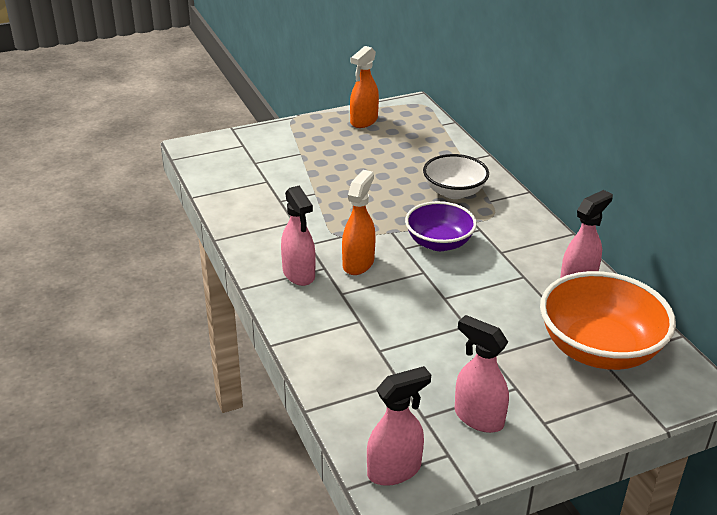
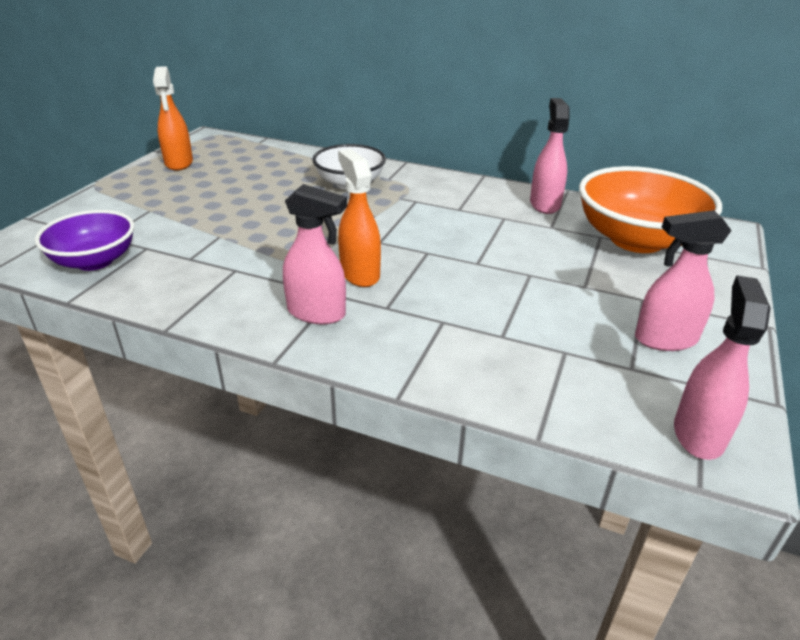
camera: 45 degrees left, 0 degrees up
purple bowl [405,201,477,251] -> purple bowl moved to [35,210,134,271]

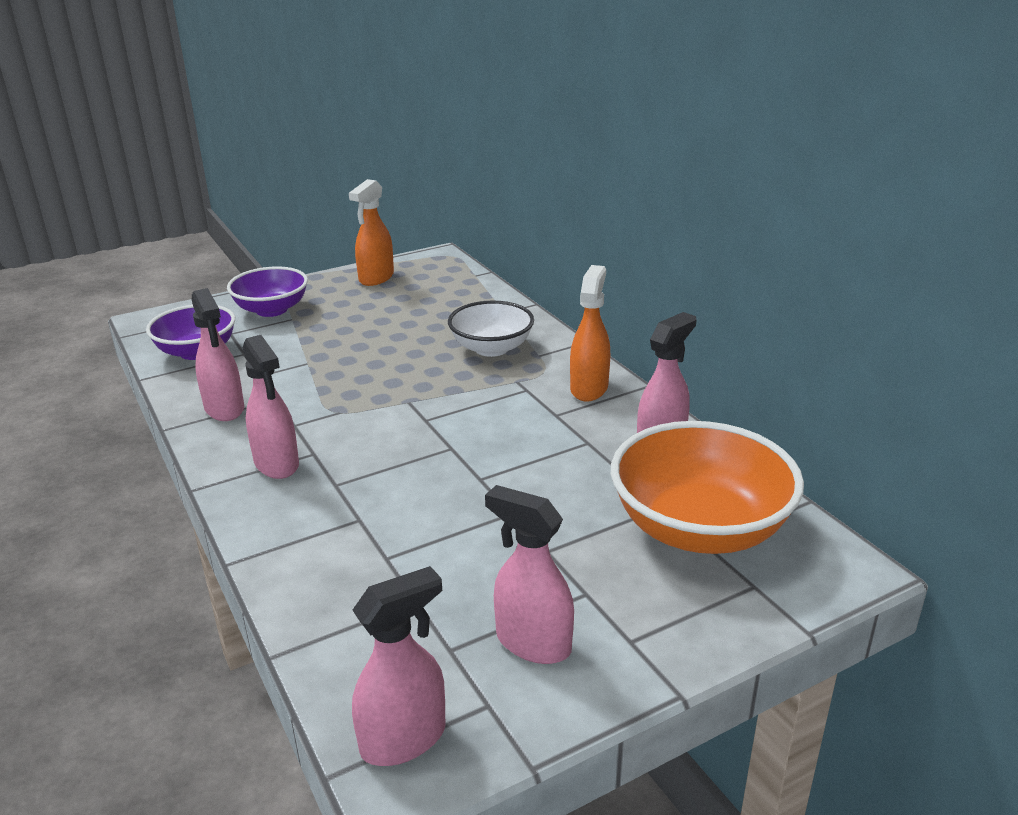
camera: 40 degrees right, 5 degrees down
orange spray bottle [338,149,381,287] -> orange spray bottle moved to [570,265,610,401]
none -> pink spray bottle [192,288,244,421]
none -> purple bowl [227,266,308,317]

